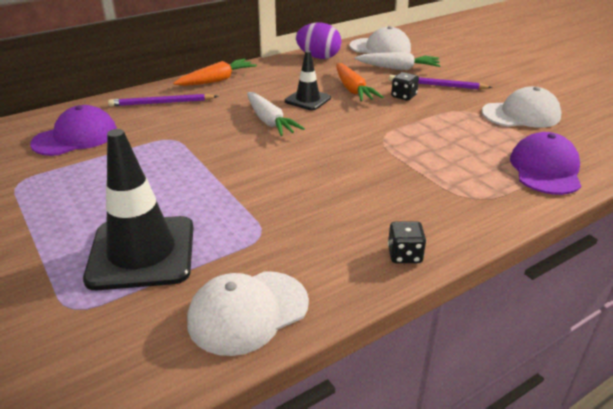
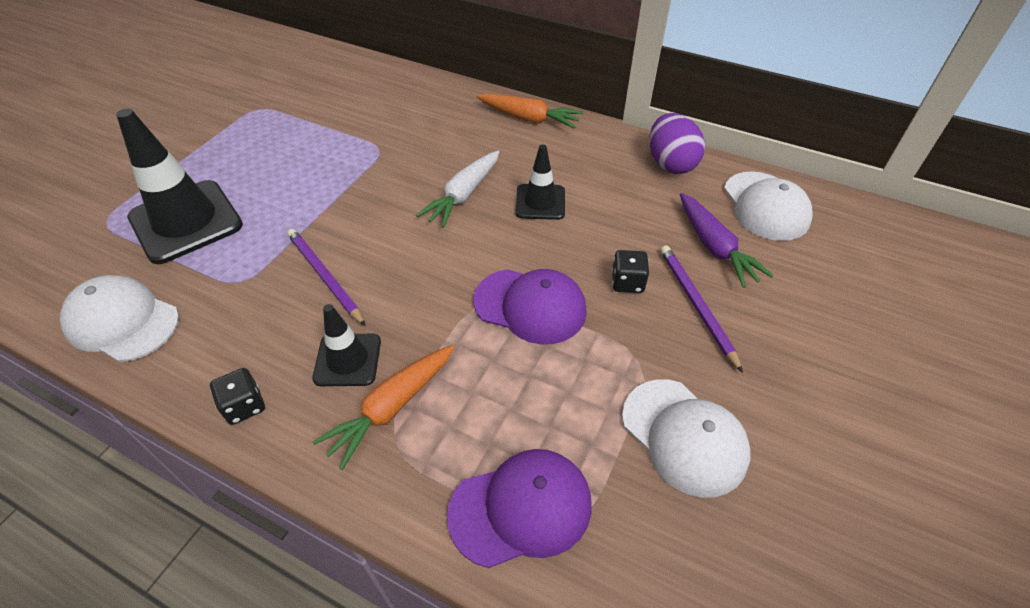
camera: 60 degrees right, 15 degrees up
purple cap [30,105,117,156] -> purple cap moved to [474,269,587,345]
purple pencil [108,94,218,106] -> purple pencil moved to [287,229,366,326]
orange carrot [336,63,383,102] -> orange carrot moved to [313,345,454,470]
white carrot [355,52,441,70] -> purple carrot [680,193,774,288]
none -> black traffic cone [312,304,381,386]

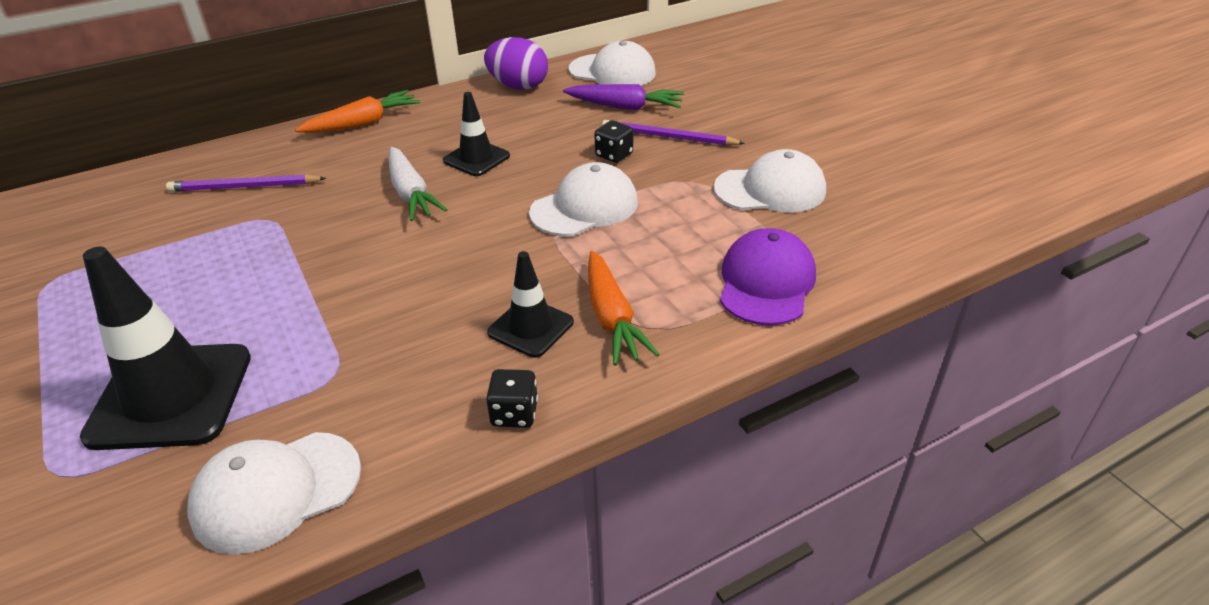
camera: 55 degrees left, 10 degrees down
purple pencil [287,229,366,326] -> purple pencil moved to [166,174,326,192]
purple cap [474,269,587,345] -> white cap [529,162,638,236]

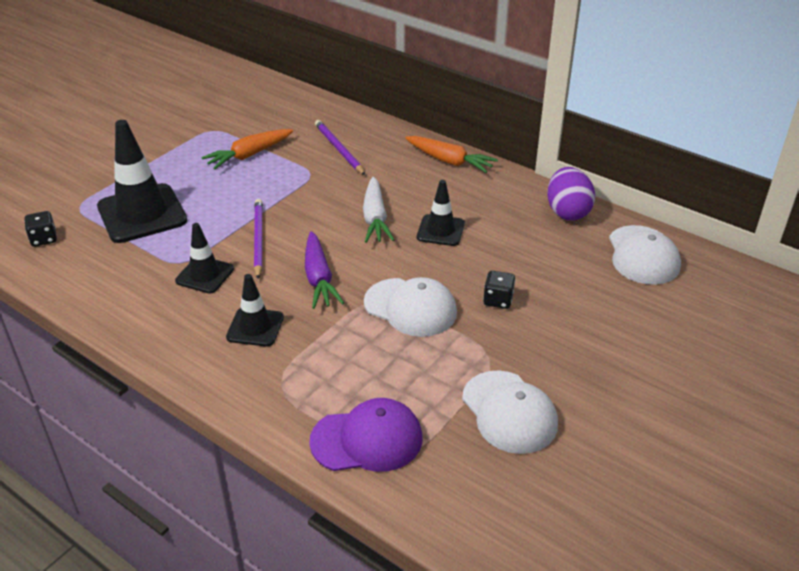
camera: 65 degrees right, 0 degrees up
white cap [187,432,361,555] -> none
white carrot [389,147,447,221] -> white carrot turned 45 degrees counterclockwise [363,177,394,243]
black dice [486,369,538,428] -> black dice moved to [24,211,57,247]
purple carrot [563,84,684,110] -> purple carrot moved to [305,231,344,309]
orange carrot [588,251,660,365] -> orange carrot moved to [201,129,293,170]
purple pencil [602,120,745,146] -> purple pencil moved to [254,199,263,279]
none -> black traffic cone [175,223,234,293]

